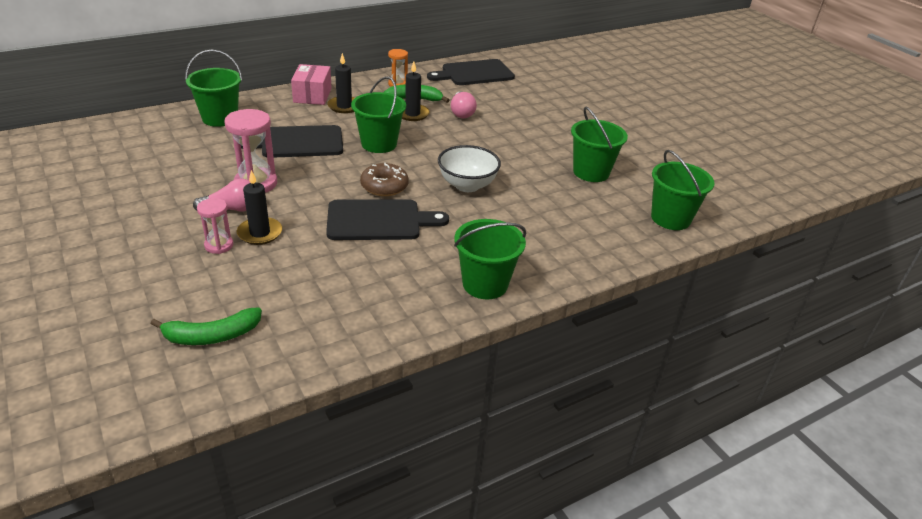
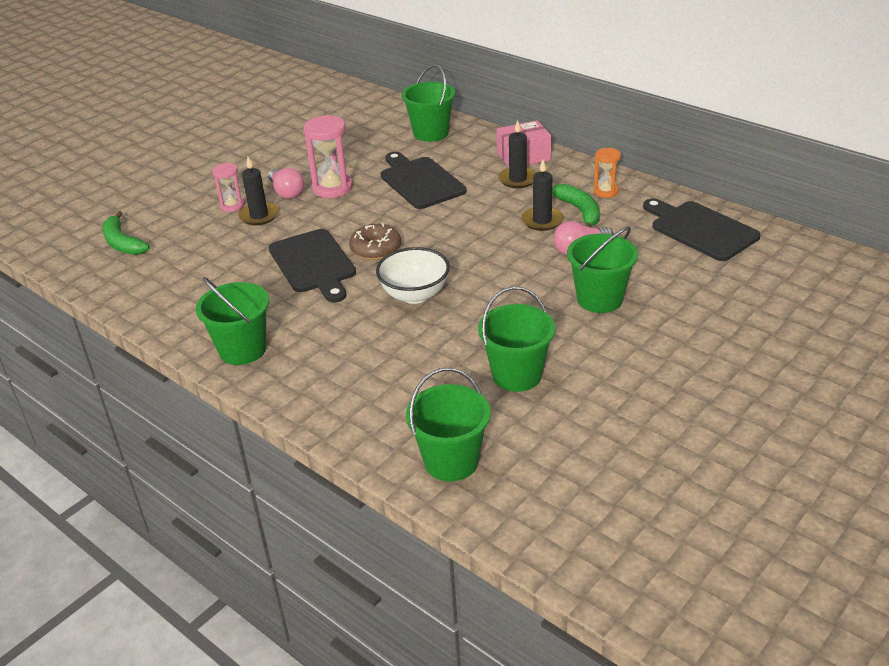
camera: 75 degrees right, 0 degrees up
green bucket [351,76,406,153] -> green bucket moved to [567,227,638,313]

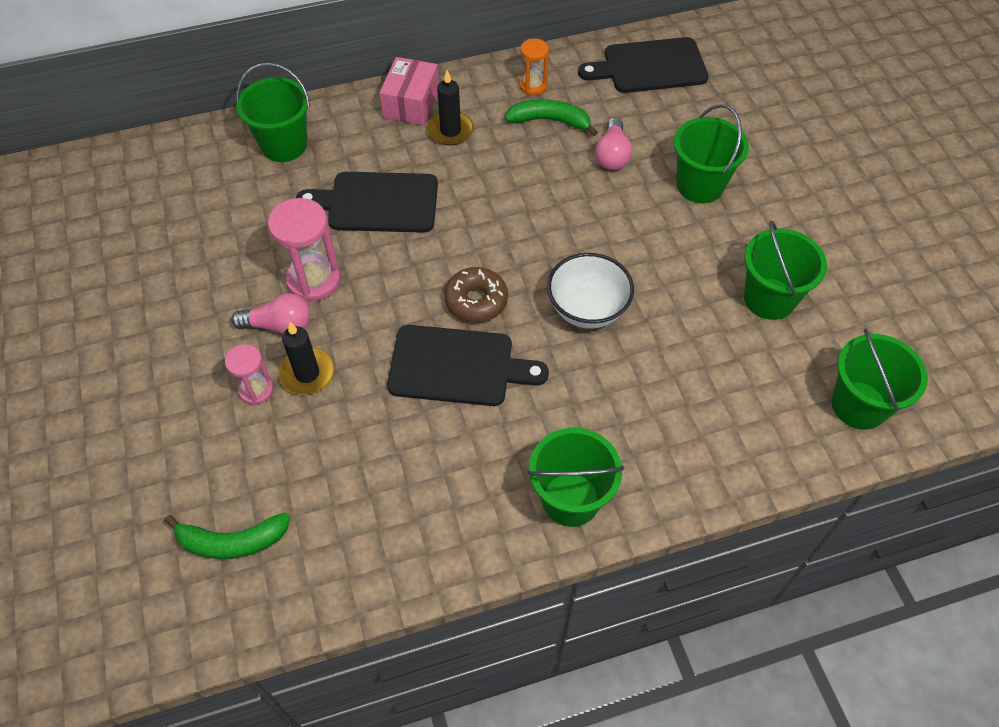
camera: 60 degrees left, 20 degrees up
black candle [521,160,563,231] -> none

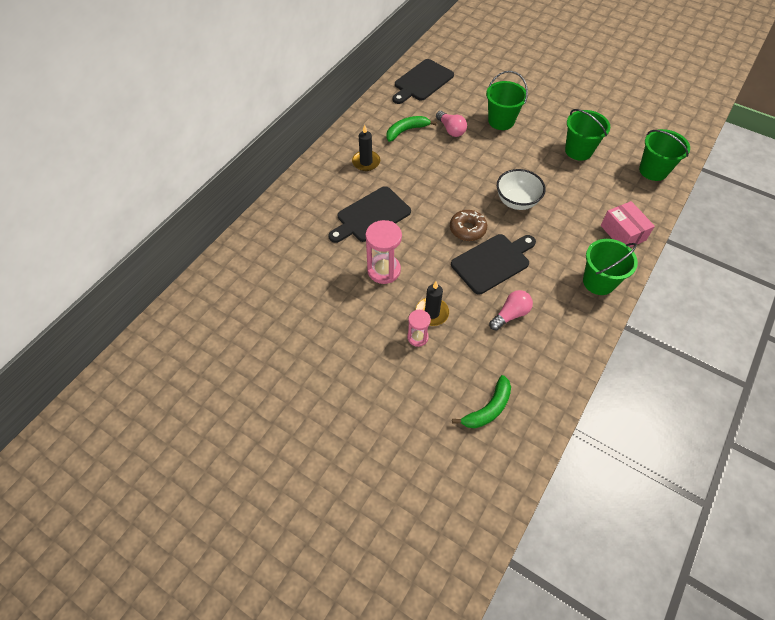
camera: 40 degrees left, 0 degrees up
pink light bulb [231,293,310,334] -> pink light bulb moved to [489,290,533,331]
green bucket [236,63,310,162] -> none
pink box [379,57,439,126] -> pink box moved to [601,201,655,247]
orange hourglass [520,39,549,95] -> none

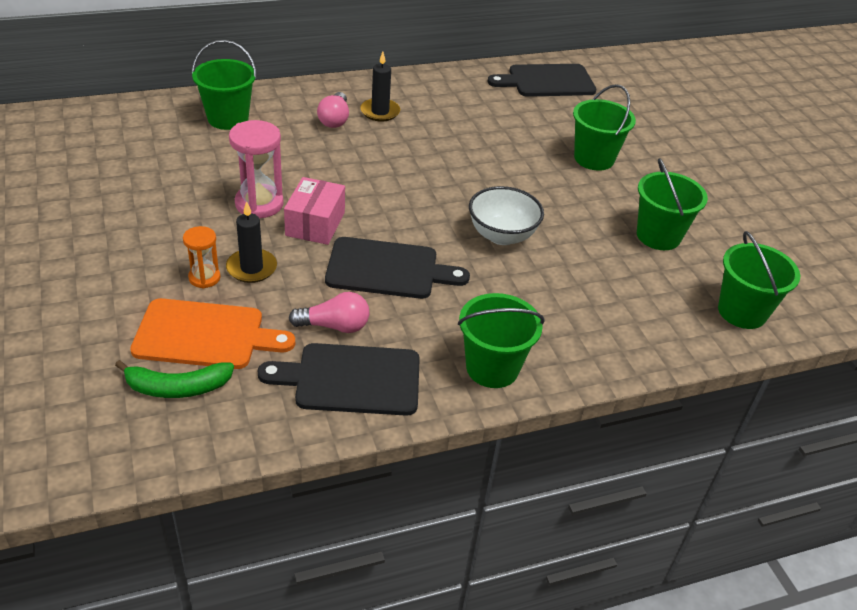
camera: 35 degrees right, 15 degrees down
black cutting board [328,186,411,243] -> black cutting board moved to [258,343,420,416]
green banana [386,116,437,142] -> none
pink hourglass [407,310,431,347] -> orange hourglass [183,226,221,289]
pink light bulb [436,111,467,137] -> pink light bulb moved to [317,92,349,128]
brown donut [450,210,487,241] -> none
pink box [601,201,655,247] -> pink box moved to [284,177,345,245]
none -> orange cutting board [130,298,295,369]
none -> green bucket [192,40,257,130]

